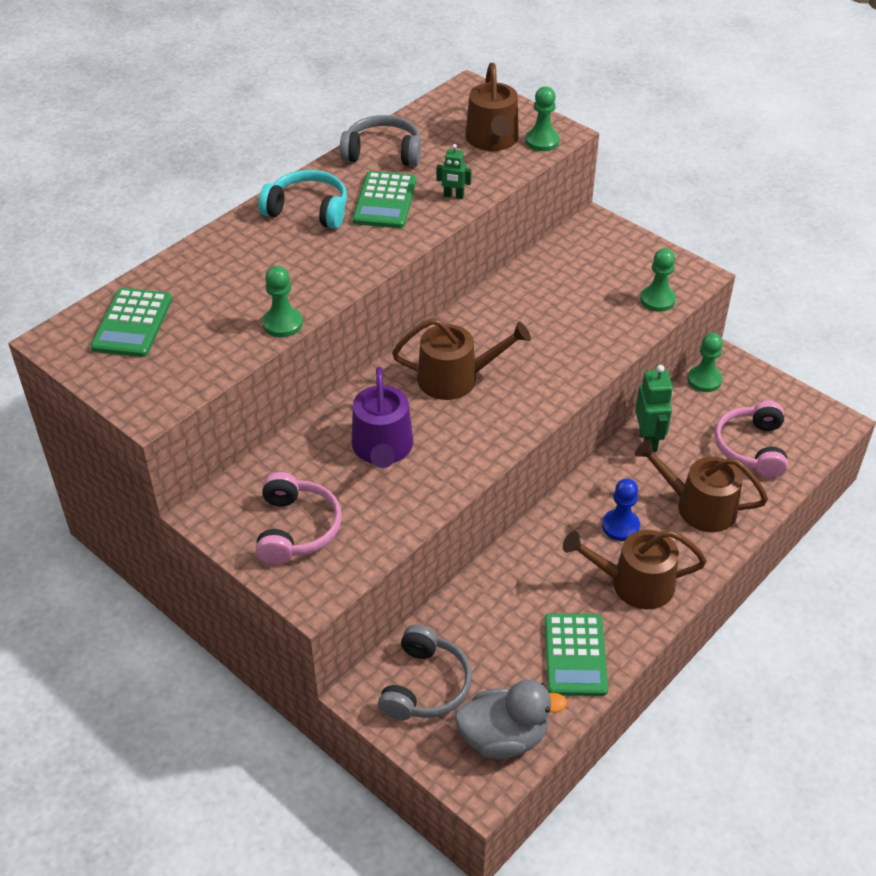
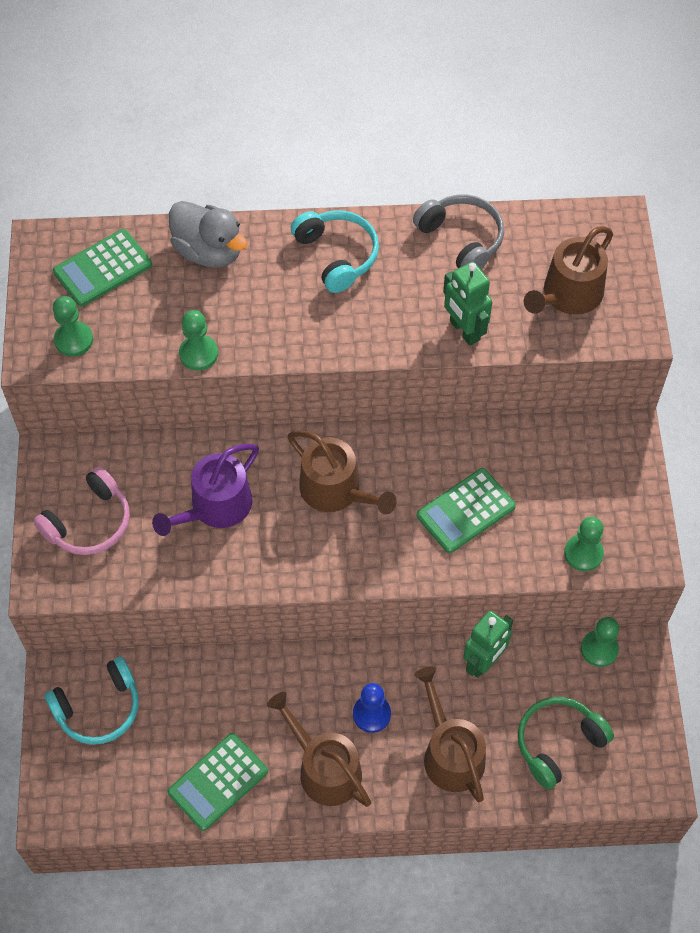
camera: 45 degrees right, 15 degrees up
green calculator [353,171,416,228] -> green calculator moved to [417,468,516,553]
grey headphones [378,625,472,720] -> turquoise headphones [44,657,139,745]
green robot [436,144,472,199] -> green robot [443,261,492,346], size x1.71
grey duck [454,680,568,759] -> grey duck moved to [169,201,248,268]
green pawn [525,86,560,151] -> green pawn moved to [53,296,93,357]
pink headphones [714,401,788,478] -> green headphones [518,697,614,789]

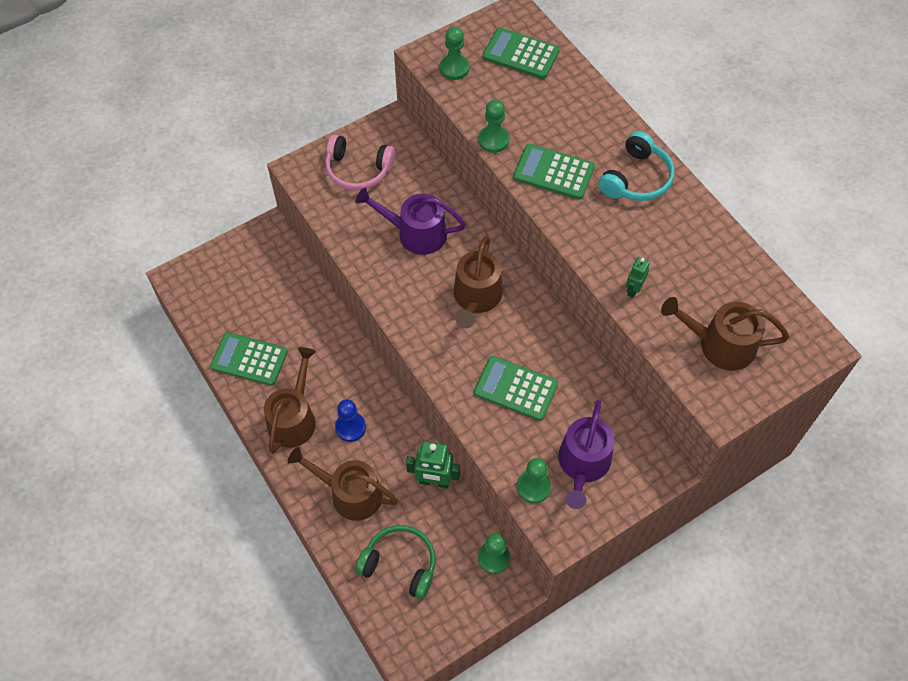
camera: 60 degrees right, 0 degrees up
turquoise headphones [44,657,139,745] -> none
grey duck [169,201,248,268] -> none
grey headphones [413,195,504,269] -> none
brown watering can [414,667,486,802] -> brown watering can turned 105 degrees counterclockwise [288,447,398,521]
green robot [443,261,492,346] -> green robot [626,257,650,298], size x0.58
none -> green calculator [513,144,595,200]
none -> purple watering can [558,400,614,509]

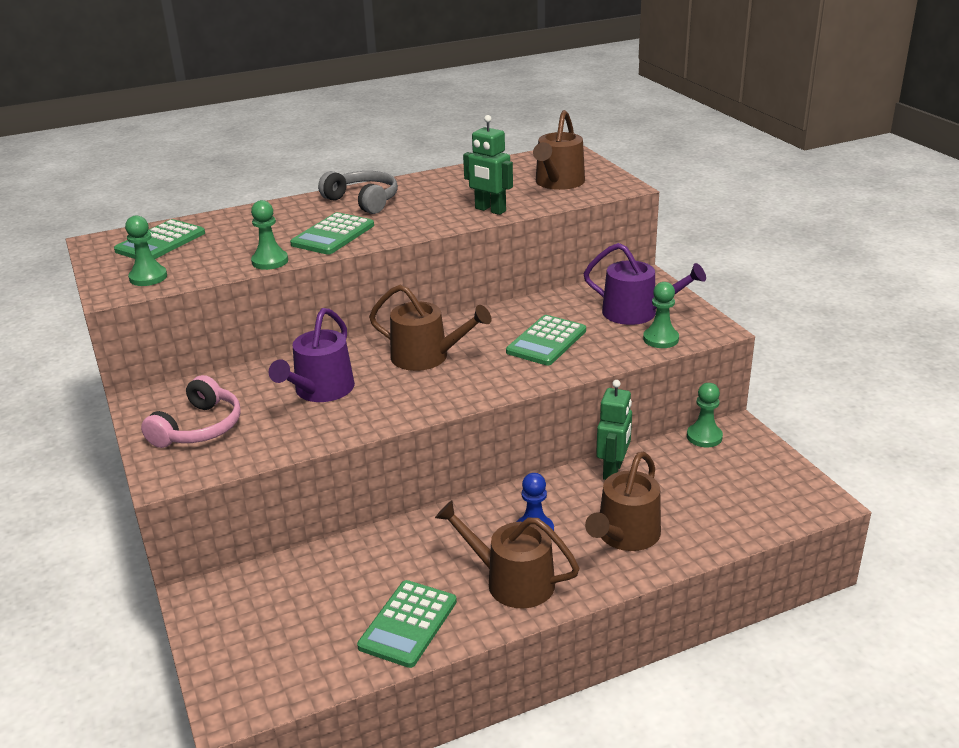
camera: 80 degrees left, 30 degrees down
green headphones [355,525,436,600] -> none
turquoise headphones [598,131,675,201] -> grey headphones [318,171,398,214]
green robot [626,257,650,298] -> green robot [463,115,513,215], size x1.71

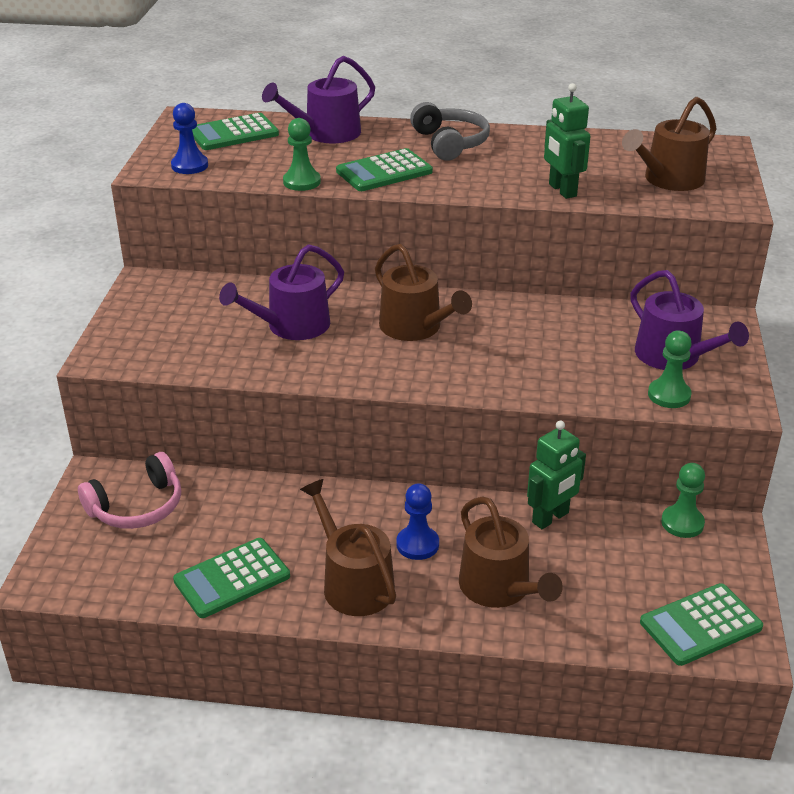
camera: 30 degrees right, 5 degrees up
green pawn [125,215,167,286] -> blue pawn [171,103,208,174]
pink headphones [141,375,241,448] -> pink headphones moved to [78,452,181,529]
green calculator [506,315,586,366] -> green calculator moved to [640,583,763,666]
brown watering can [585,452,661,551] -> brown watering can turned 90 degrees counterclockwise [459,496,563,608]
none -> purple watering can [262,56,375,143]

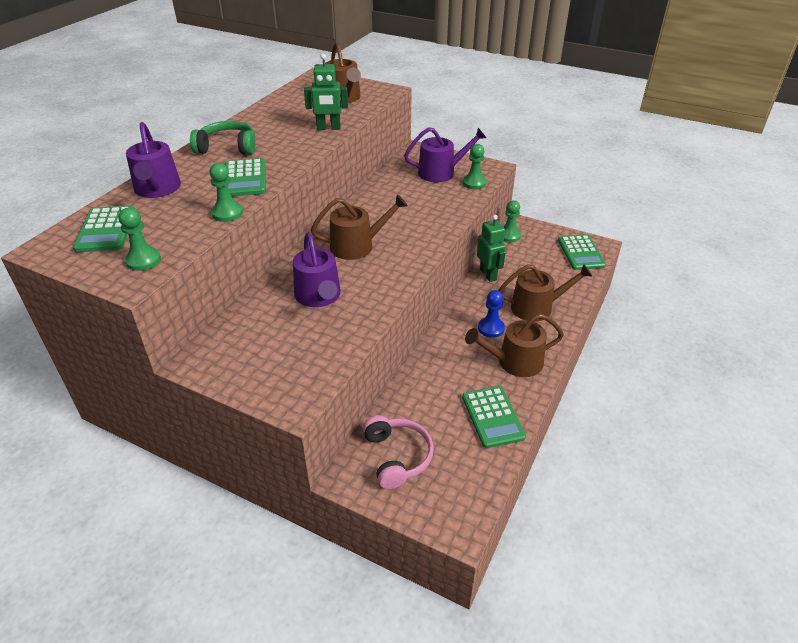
camera: 70 degrees left, 5 degrees up
blue pawn [171,103,208,174] -> green pawn [119,208,161,271]
grey headphones [410,102,490,161] -> green headphones [190,121,255,155]

